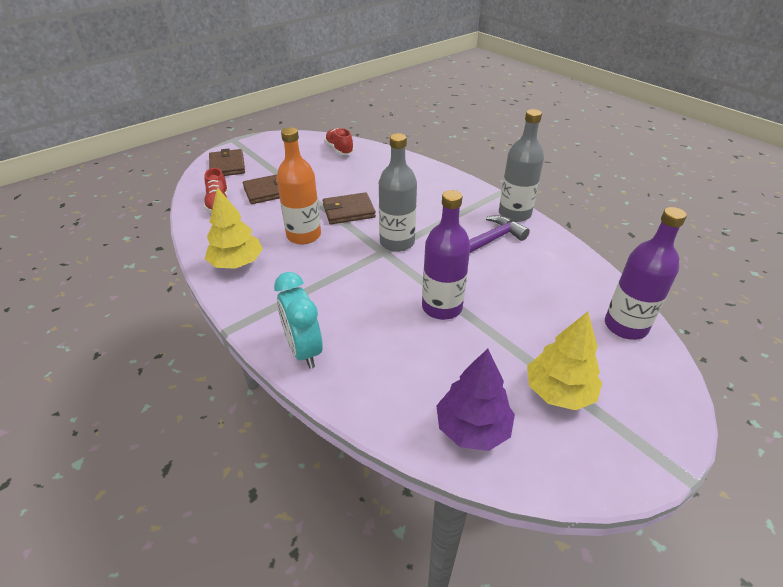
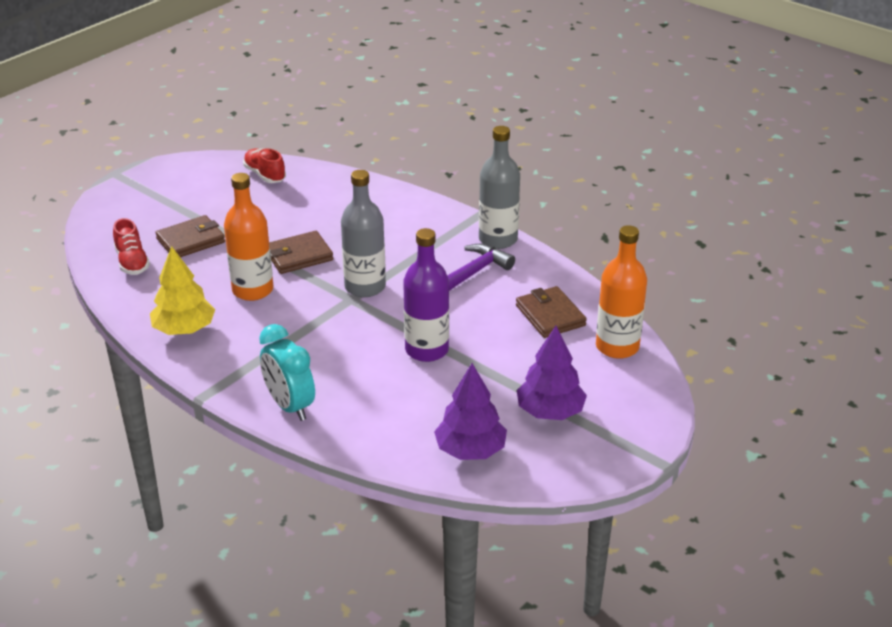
camera: 10 degrees left, 5 degrees down
brown wallet [209,148,245,176] -> brown wallet moved to [516,286,587,338]
yellow tree [527,312,602,410] -> purple tree [517,326,587,420]
purple bottle [605,207,687,340] -> orange bottle [596,225,647,359]

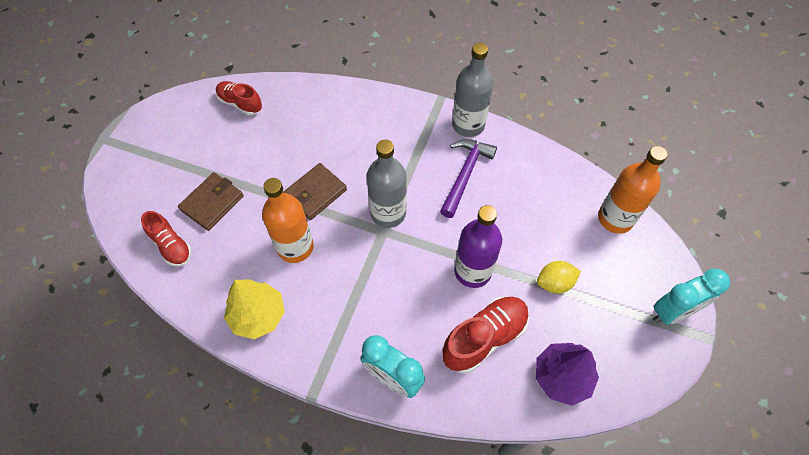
camera: 20 degrees left, 25 degrees up
brown wallet [516,286,587,338] -> none
purple tree [517,326,587,420] -> none
none -> red shoe [442,297,529,373]
none -> yellow lemon [537,261,581,294]
none -> turquoise clock [653,269,730,325]

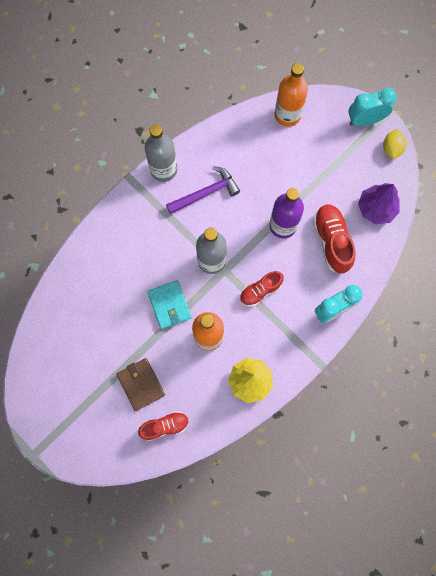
camera: 65 degrees left, 15 degrees up
red shoe [216,81,262,115] -> red shoe moved to [240,271,284,307]
brown wallet [283,163,347,220] -> turquoise wallet [147,280,192,329]
purple hammer [440,139,497,218] -> purple hammer turned 105 degrees clockwise [166,166,240,214]
yellow lemon [537,261,581,294] -> yellow lemon moved to [383,129,407,159]
turquoise clock [653,269,730,325] -> turquoise clock turned 105 degrees counterclockwise [349,88,397,126]

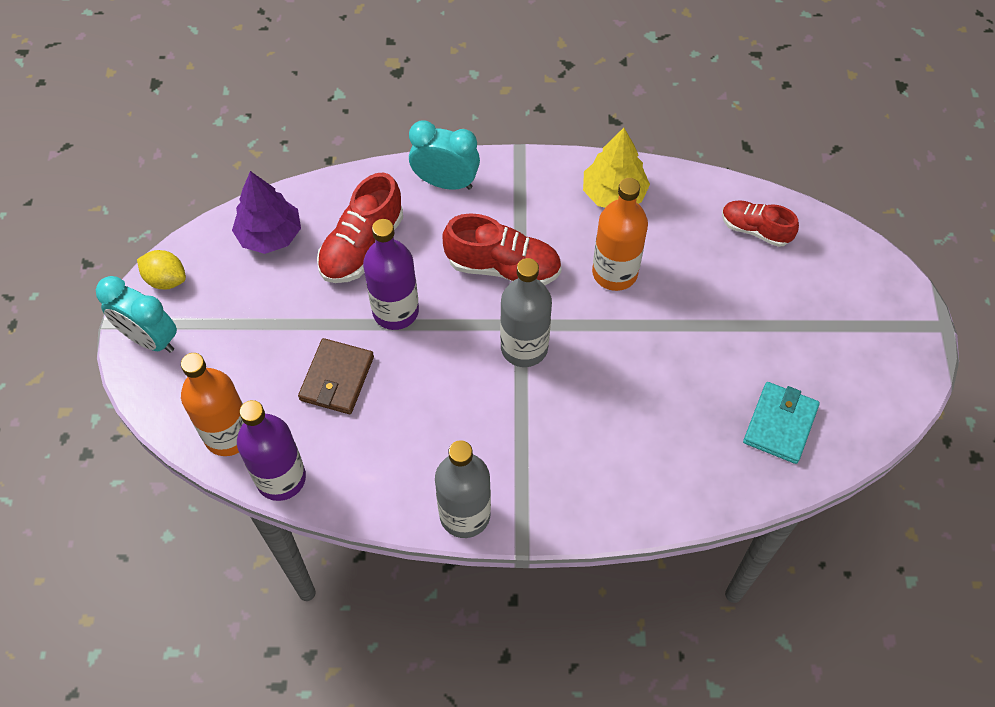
camera: 135 degrees left, 15 degrees down
brown wallet [117,358,165,411] -> brown wallet moved to [298,338,374,414]
turquoise wallet [147,280,192,329] -> turquoise wallet moved to [743,382,820,464]
purple hammer [166,166,240,214] -> none
red shoe [240,271,284,307] -> red shoe [443,213,561,285], size x1.53
yellow lemon [383,129,407,159] -> yellow lemon turned 60 degrees clockwise [137,250,186,289]
none -> purple bottle [237,400,306,501]

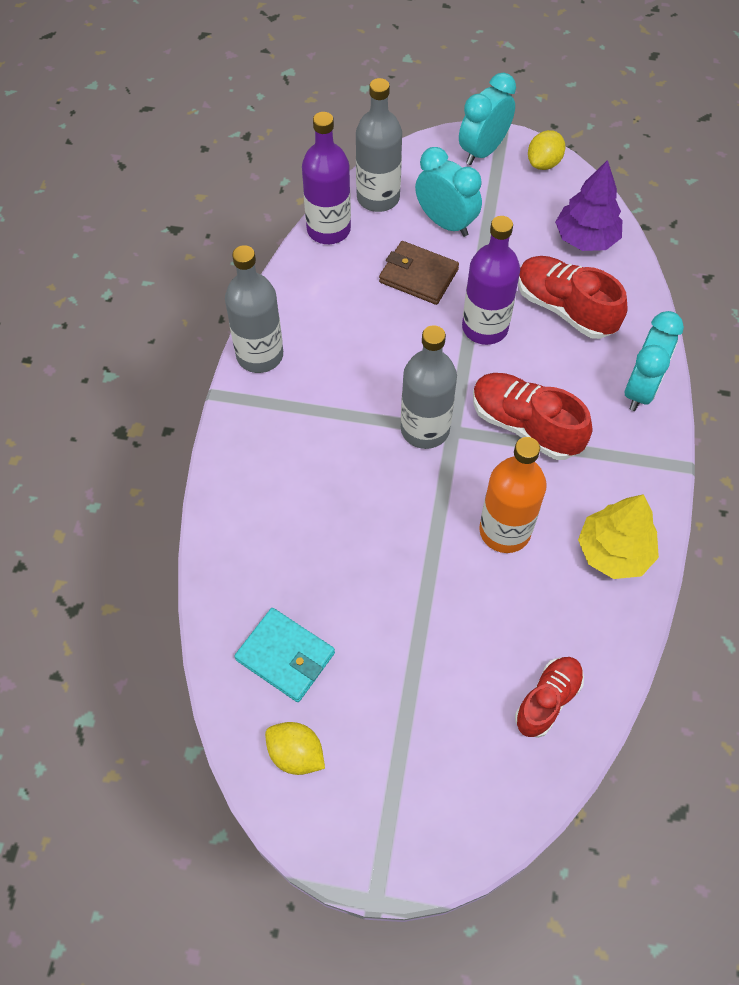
camera: 100 degrees right, 0 degrees up
orange bottle [181,353,244,456] -> grey bottle [356,78,402,212]
red shoe [443,213,561,285] -> red shoe turned 105 degrees clockwise [473,373,592,460]
none -> yellow lemon [265,722,325,775]
none -> turquoise clock [415,147,482,237]

